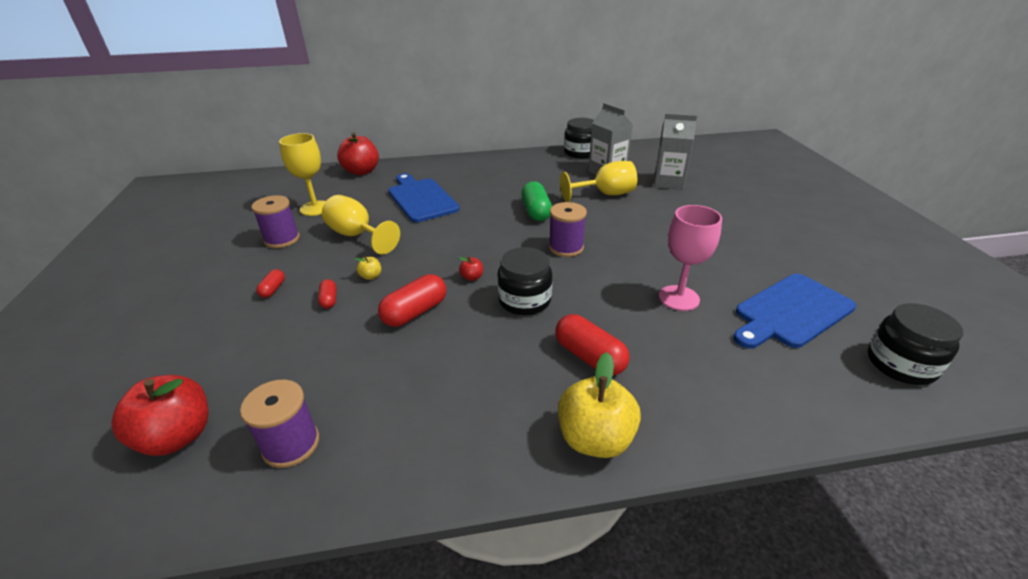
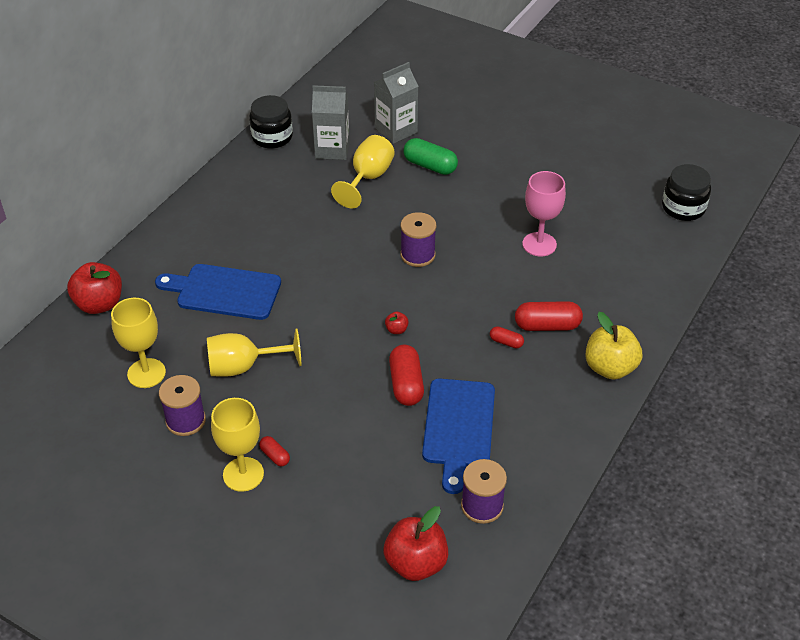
camera: 50 degrees left, 10 degrees up
red capsule [318,279,336,309] -> red capsule moved to [490,326,524,348]
yellow apple [354,256,381,280] -> none
black jar [497,247,552,315] -> none
green capsule [521,181,552,221] -> green capsule moved to [403,138,458,175]
blue cutting board [733,274,856,349] -> blue cutting board moved to [422,379,495,494]
none -> yellow goblet [211,398,264,492]

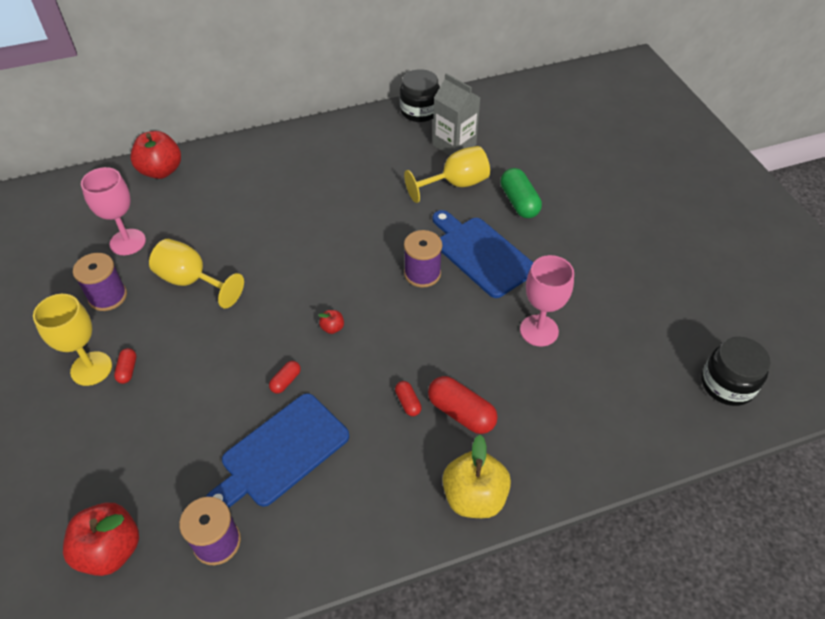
camera: 40 degrees right, 5 degrees up
yellow goblet [111,298,166,388] -> pink goblet [81,167,146,255]
blue cutting board [155,264,281,320] -> blue cutting board moved to [433,210,533,298]
grey carton [374,62,418,144] -> none
red capsule [389,345,424,406] -> red capsule [269,361,301,393], size x0.53

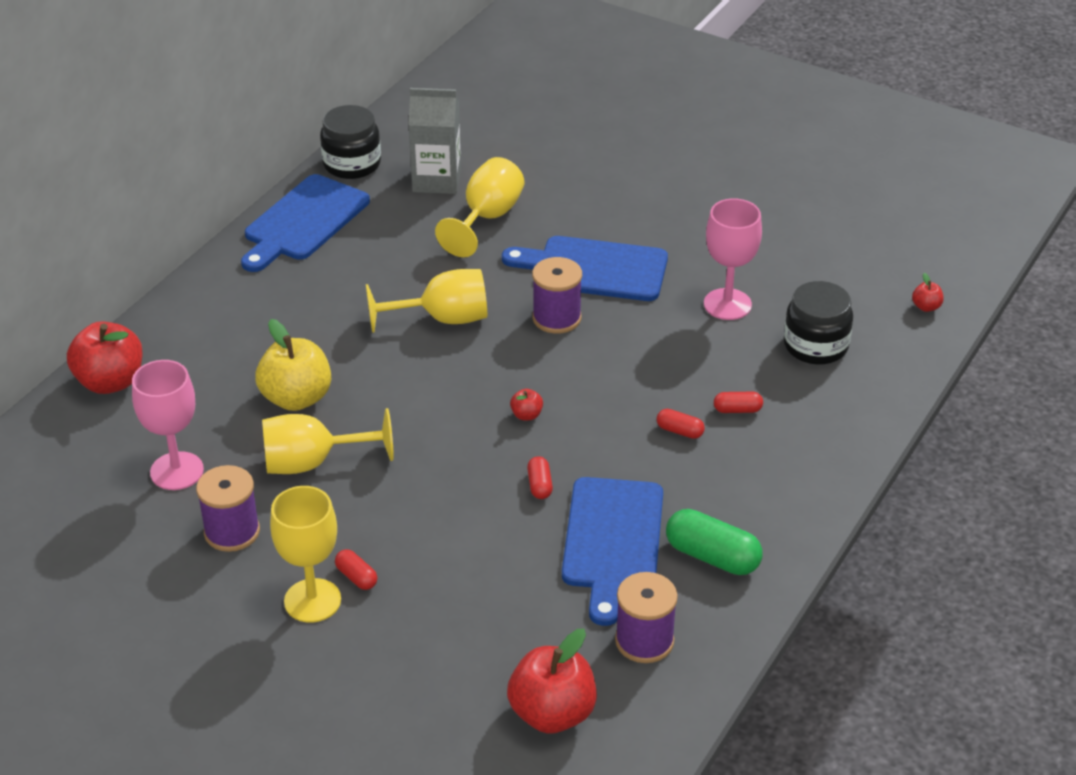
camera: 40 degrees left, 10 degrees down
red capsule [428,376,498,434] -> red capsule [714,392,763,413], size x0.53
yellow apple [442,435,511,518] -> yellow apple moved to [255,319,331,411]
green capsule [500,168,542,218] -> green capsule moved to [666,509,763,575]
black jar [702,337,771,406] -> black jar moved to [784,281,853,365]
none -> blue cutting board [241,174,370,272]
none -> yellow goblet [366,269,487,333]
none -> red apple [912,273,944,312]

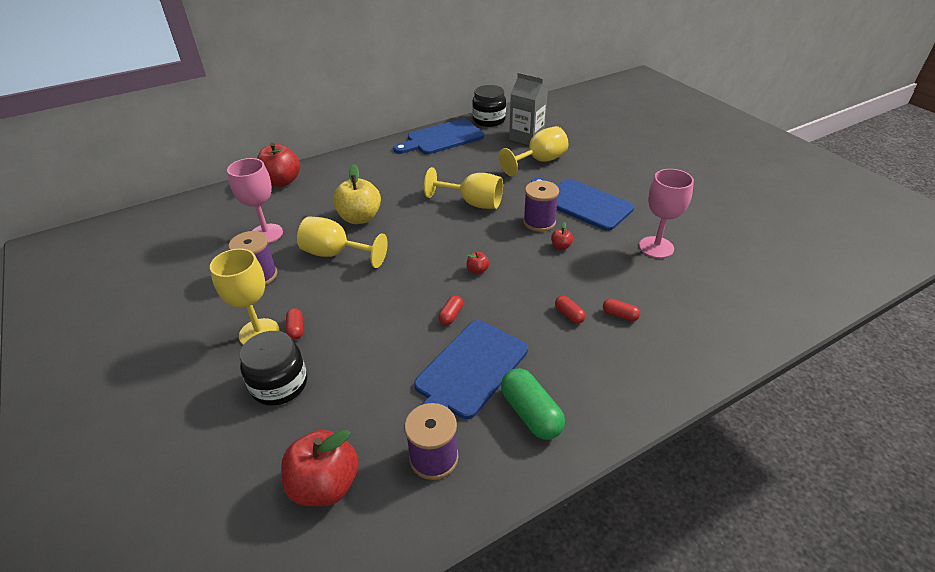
camera: 30 degrees right, 0 degrees up
black jar [784,281,853,365] -> black jar moved to [240,331,307,406]
red apple [912,273,944,312] -> red apple moved to [551,222,573,250]

